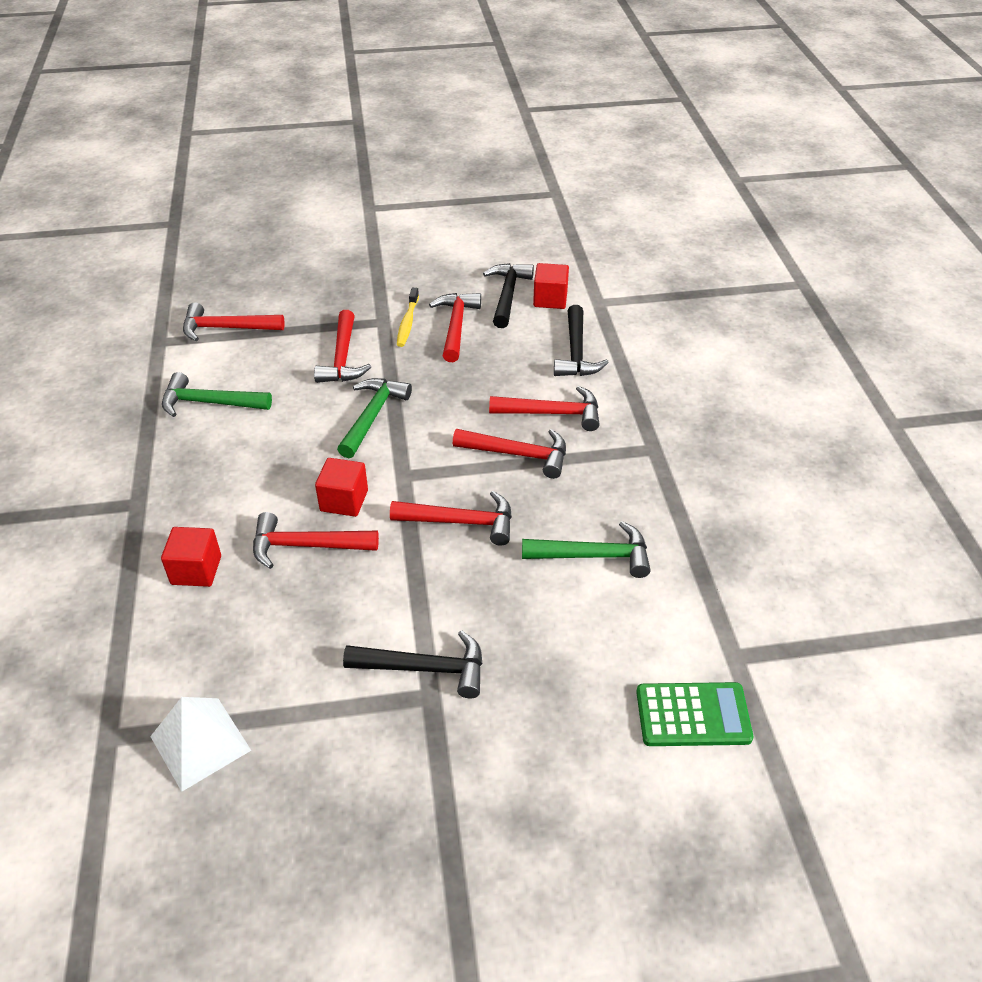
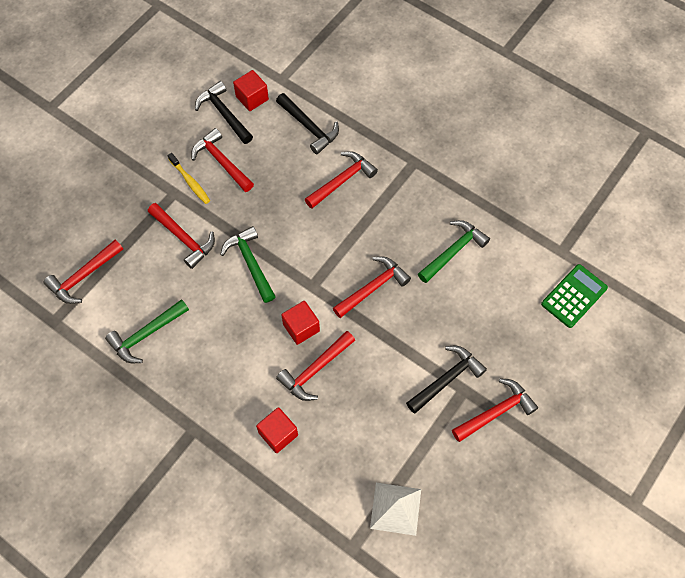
camera: 45 degrees left, 20 degrees up
red hammer [453,429,566,479] -> red hammer moved to [452,378,538,442]

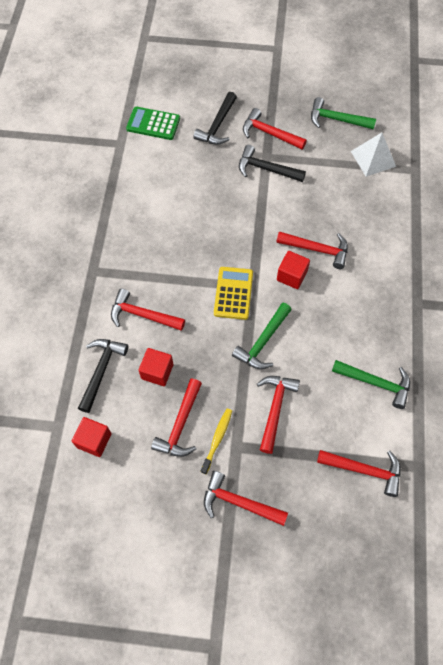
camera: 120 degrees left, 0 degrees up
black hammer [195,81,253,144] -> black hammer moved to [193,92,237,145]
red cube [256,407,298,453] -> red cube moved to [139,348,173,386]
red hammer [333,256,411,318] -> red hammer moved to [204,471,288,526]
green hammer [418,220,490,283] -> green hammer moved to [311,97,376,129]
none -> yellow calculator [214,267,253,320]

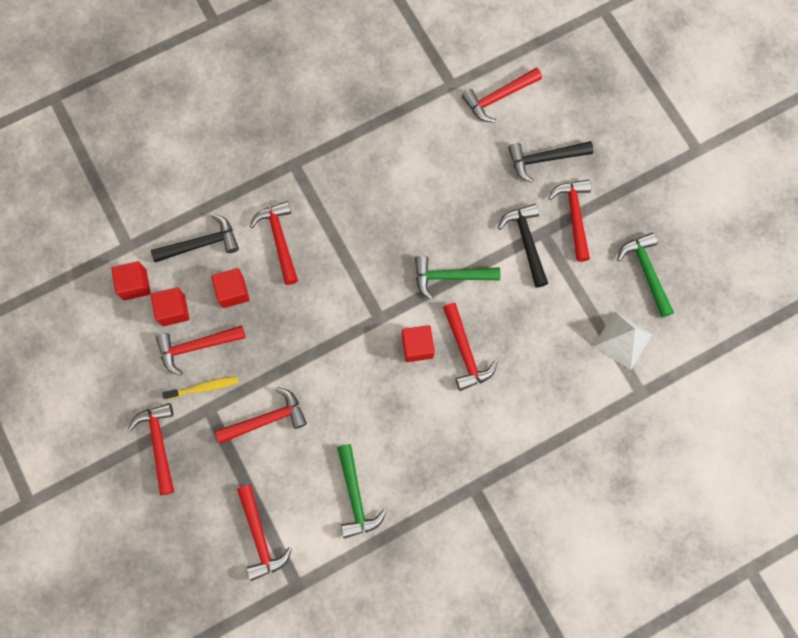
camera: 55 degrees right, 10 degrees up
green calculator [126,107,180,140] -> red hammer [462,67,542,123]
yellow calculator [214,267,253,320] -> none
green hammer [232,303,292,369] -> green hammer moved to [415,256,500,300]
none -> red cube [151,287,189,326]

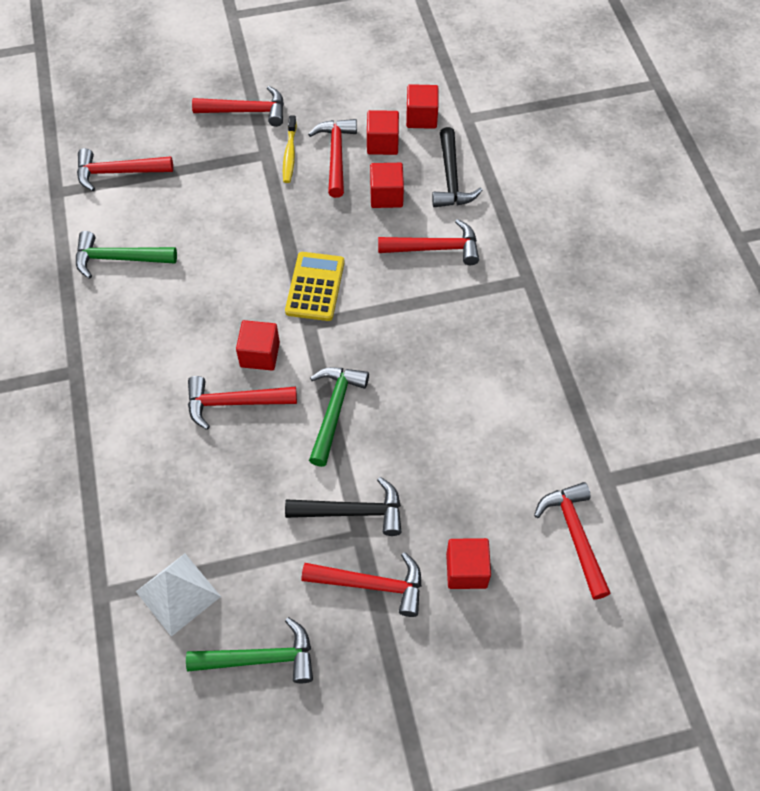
camera: 105 degrees right, 15 degrees down
red hammer [215,387,307,444] -> none
black hammer [508,141,593,183] -> red cube [446,538,491,589]
none -> yellow calculator [285,252,345,321]

